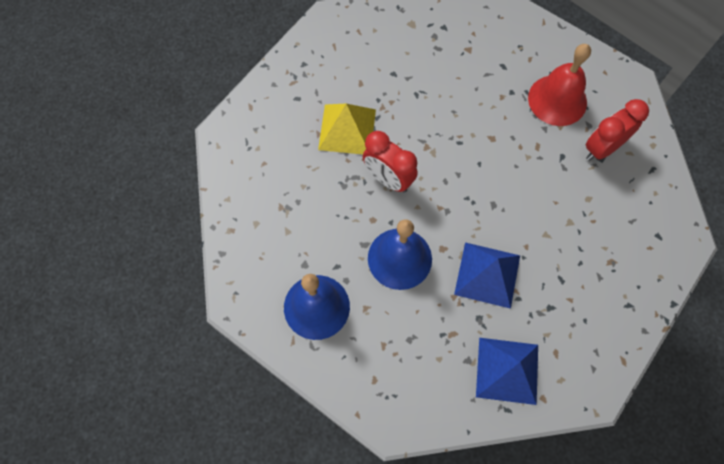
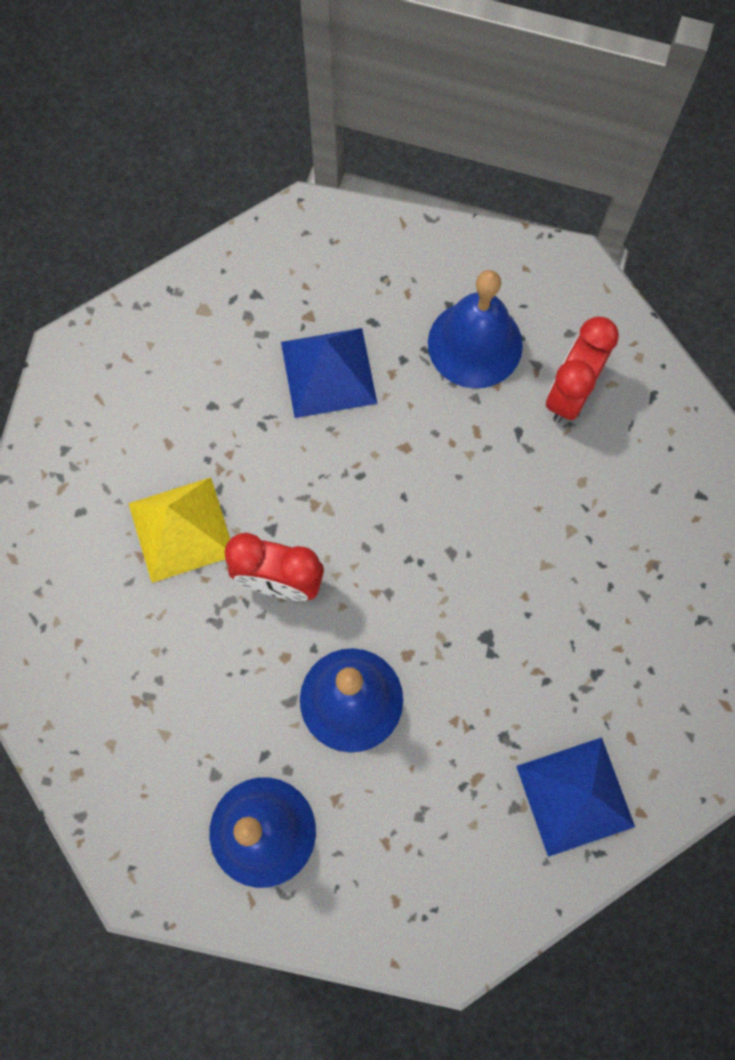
camera: 25 degrees left, 5 degrees up
blue pyramid [454,242,520,309] -> blue pyramid moved to [281,328,378,418]
red bell [528,44,591,126] -> blue bell [428,270,523,388]

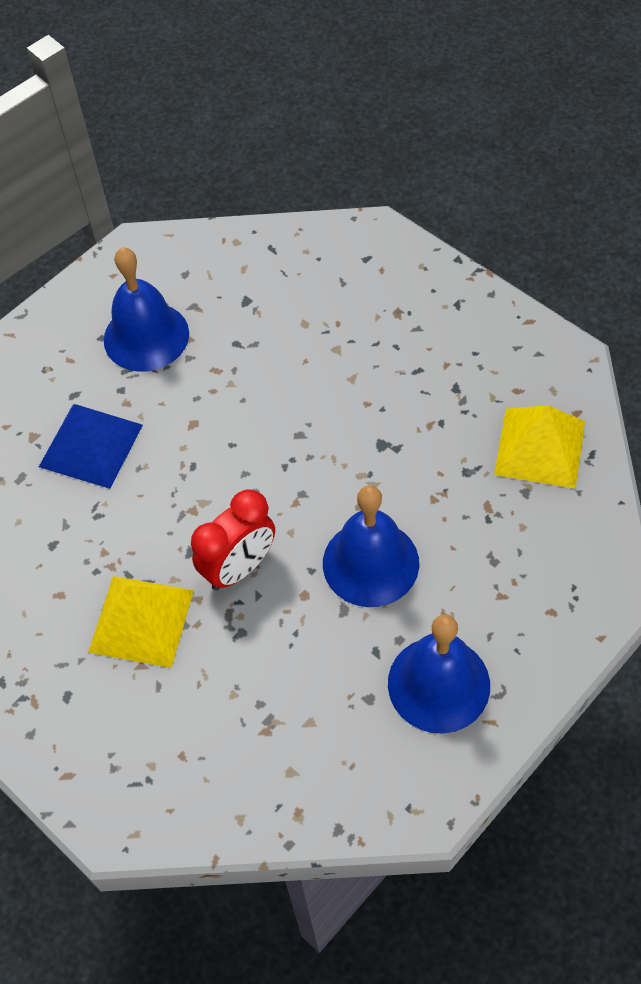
camera: 55 degrees left, 15 degrees down
blue pyramid [516,737,635,857] -> yellow pyramid [494,405,585,489]
red clock [546,316,619,423] -> none

